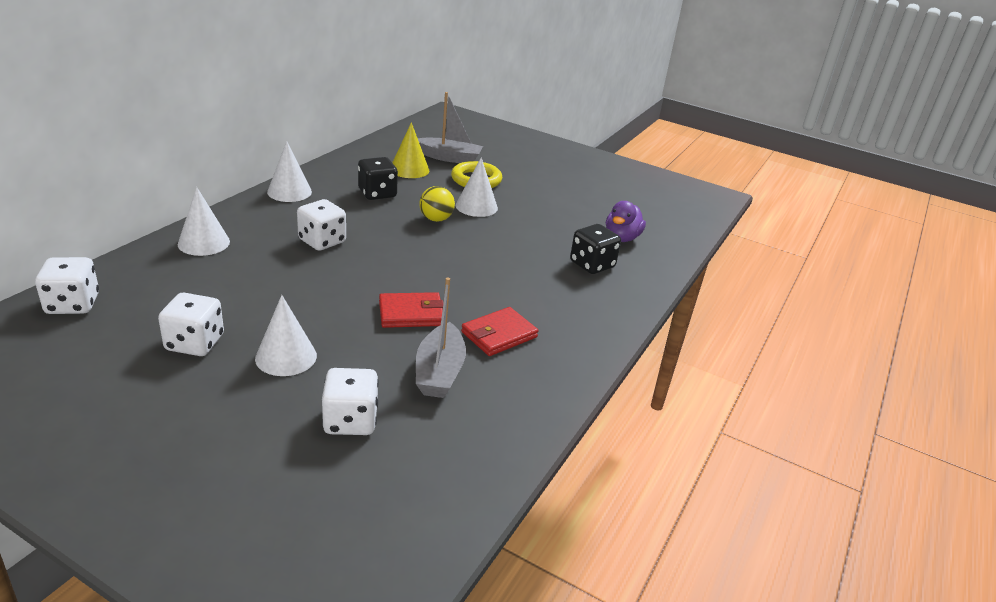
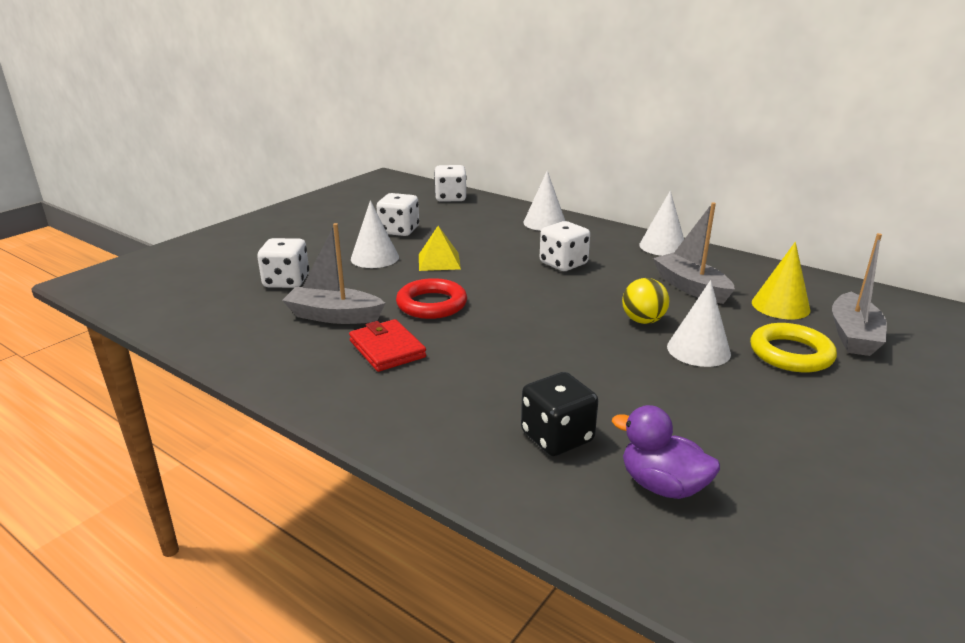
camera: 100 degrees right, 5 degrees down
black dice [358,157,398,200] -> grey boat [653,202,735,304]
red wallet [379,292,444,328] -> red ring [396,278,467,319]
none -> yellow pyramid [419,226,461,271]

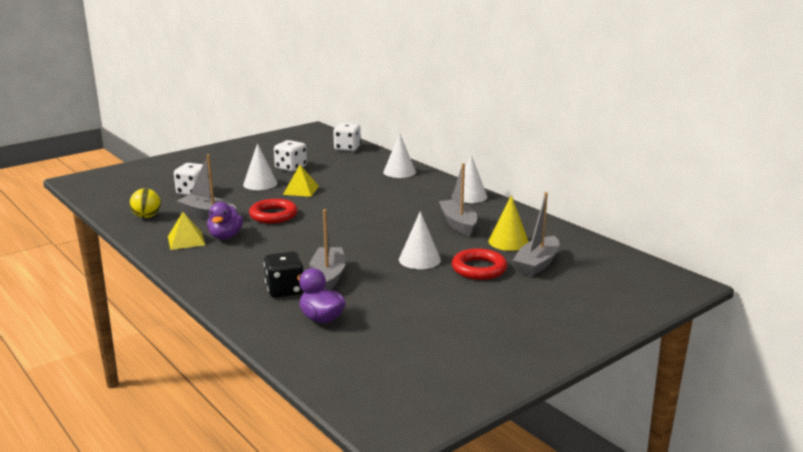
camera: 15 degrees right, 5 degrees down
red wallet [349,319,426,372] -> purple duck [207,202,243,239]
white dice [540,221,590,271] -> none
yellow ball [622,278,669,324] -> yellow ball moved to [130,188,161,218]
yellow ring [750,323,837,372] -> red ring [452,248,507,280]
none -> yellow pyramid [168,212,205,250]
none -> grey boat [309,209,346,291]

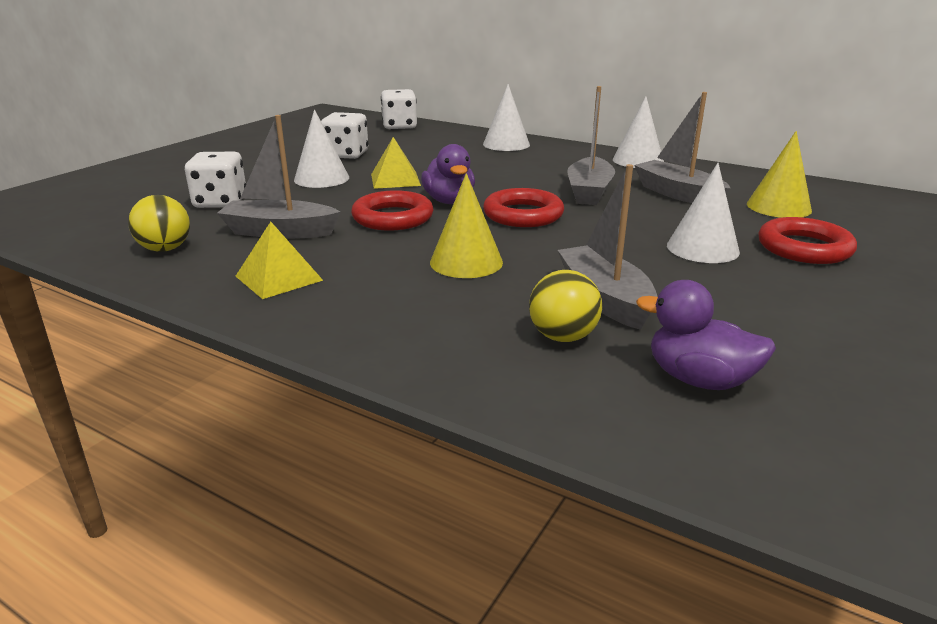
camera: 20 degrees left, 5 degrees up
purple duck [207,202,243,239] -> purple duck moved to [421,144,475,204]
black dice [264,251,304,298] -> yellow ball [529,270,602,342]
grey boat [513,192,559,277] -> grey boat moved to [567,86,615,205]
none -> yellow cone [430,173,503,278]
none -> red ring [483,188,564,227]

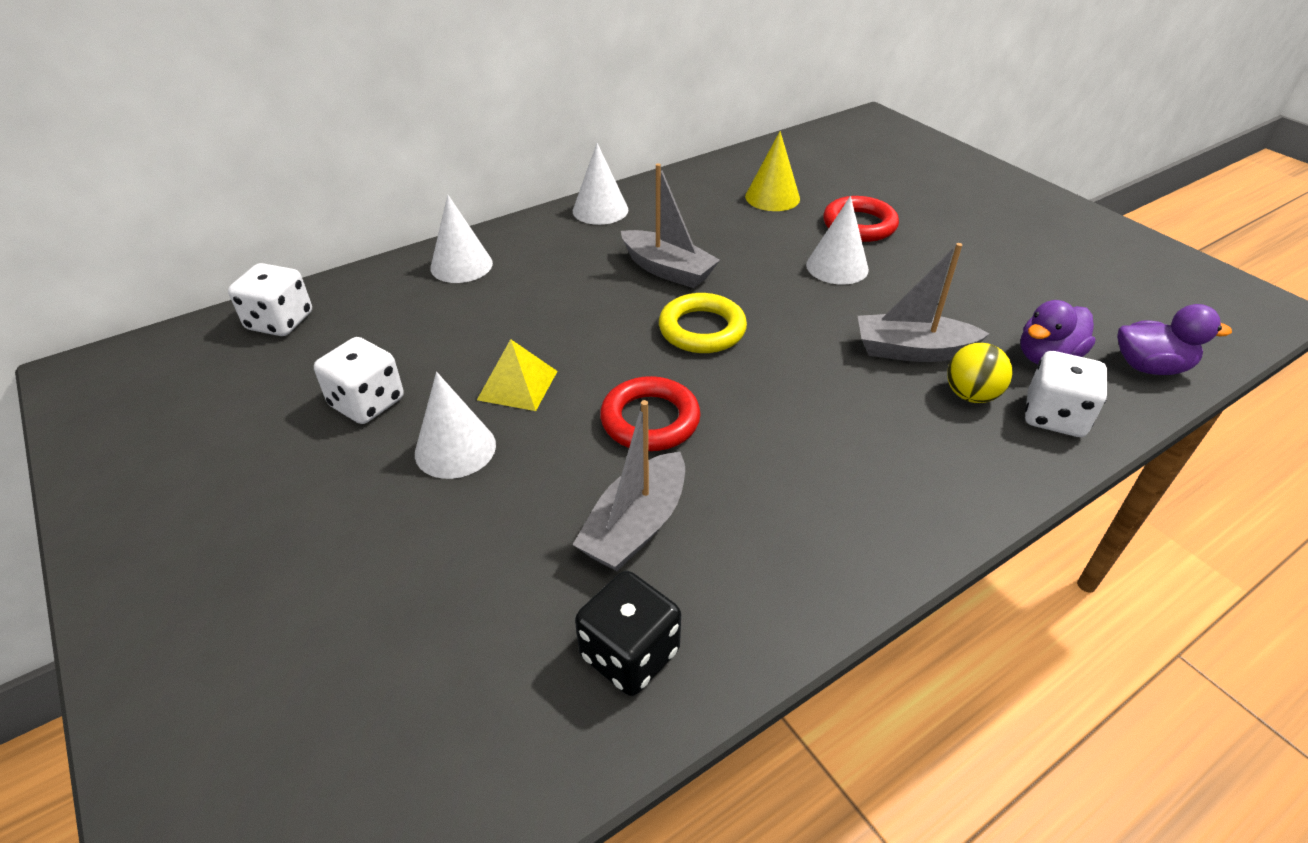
camera: 65 degrees left, 15 degrees up
yellow ball [128,195,190,252] -> black dice [575,571,681,696]
white dice [185,152,246,208] -> white dice moved to [1025,351,1107,437]
yellow pyramid [236,222,323,299] -> none
purple duck [421,144,475,204] -> purple duck moved to [1117,304,1232,375]
yellow cone [430,173,503,278] -> none
red ring [483,188,564,227] -> yellow ring [659,293,747,353]
grey boat [634,92,731,203] -> none

